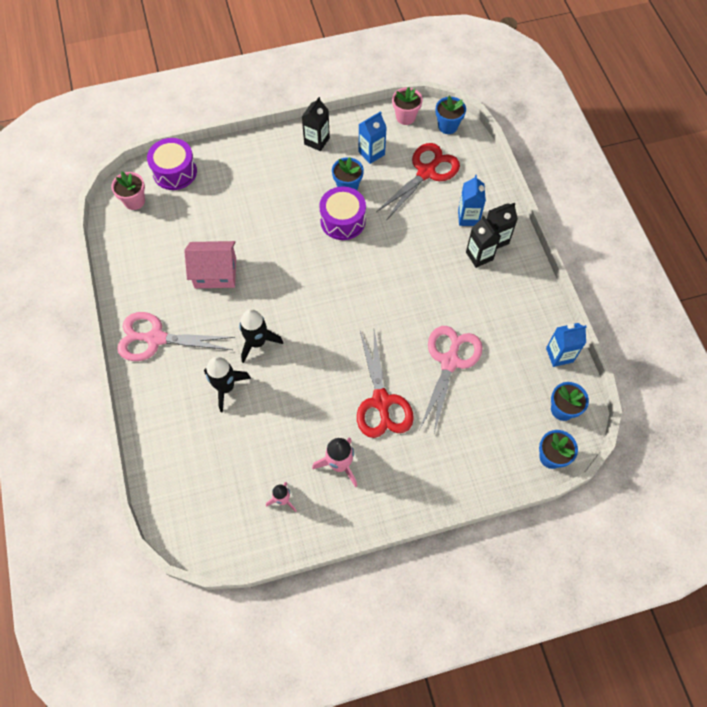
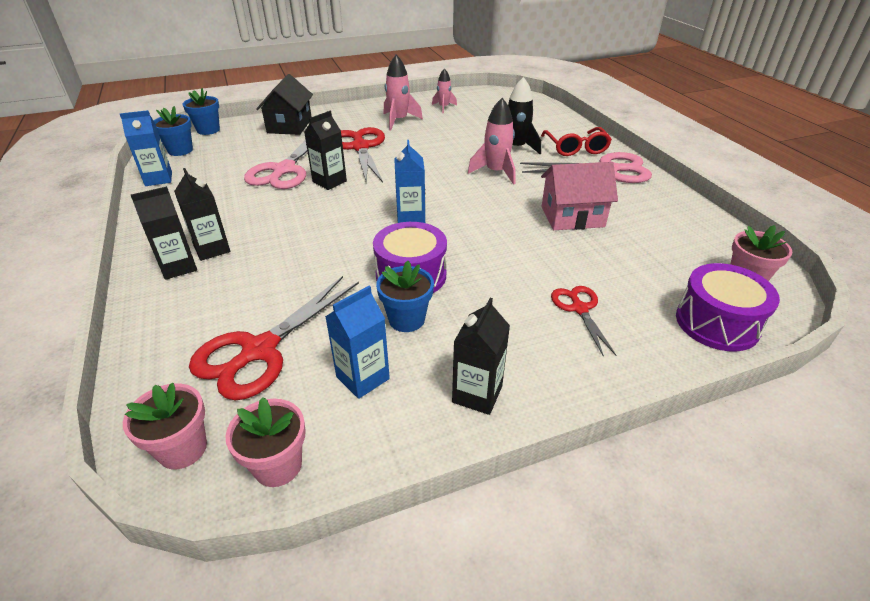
camera: 175 degrees right, 25 degrees down
black rocket [239,309,283,363] -> pink rocket [468,98,516,185]
blue flower pot [435,96,466,134] -> pink flower pot [123,383,207,469]
blue carton [458,175,486,226] -> blue carton moved to [394,140,425,223]
none -> black house [256,74,313,135]
none -> black carton [304,111,347,190]
none -> red glasses [541,127,612,156]
none -> red scissors [551,286,616,357]

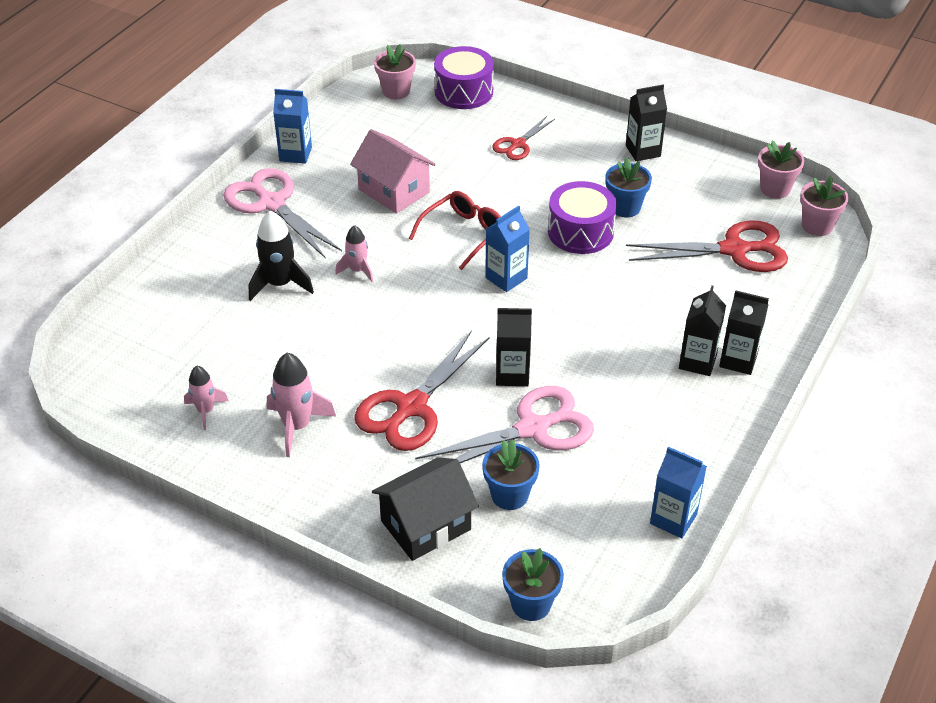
camera: 130 degrees left, 5 degrees up
blue flower pot [154,106,193,156] -> blue flower pot moved to [482,440,540,510]
blue carton [325,286,390,399] -> blue carton moved to [273,89,312,164]
pink rocket [468,98,516,185] -> pink rocket [335,225,373,282], size x0.63
red glasses [541,127,612,156] -> red glasses moved to [409,191,501,270]

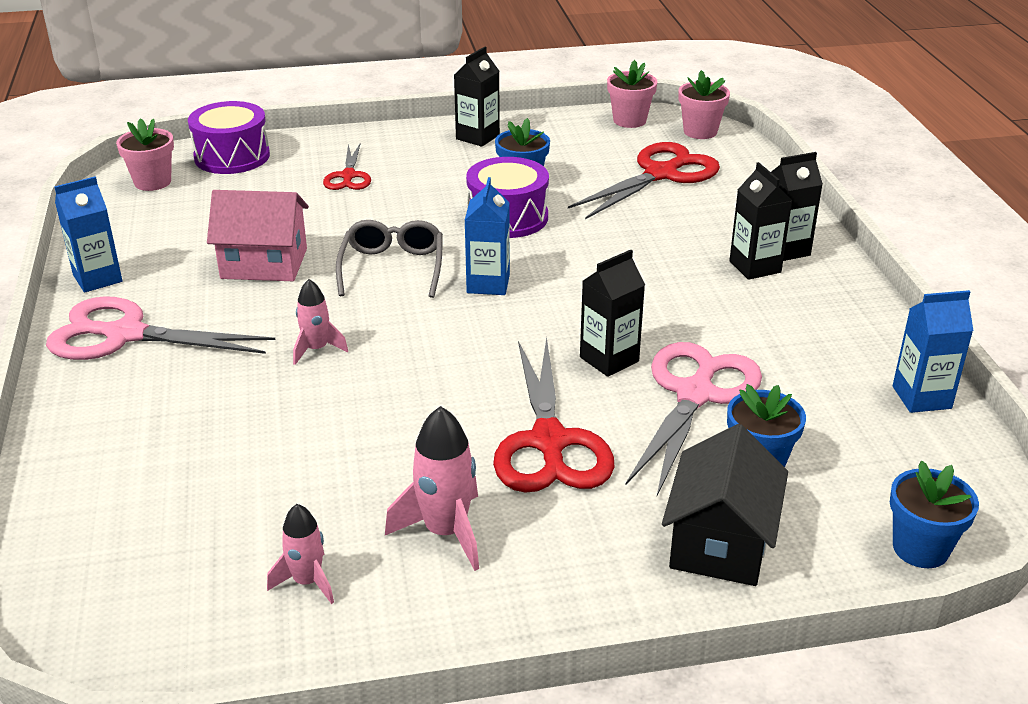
camera: 40 degrees left, 10 degrees down
black rocket [249,211,314,301] -> none
red glasses [409,191,501,270] -> grey glasses [336,220,443,298]

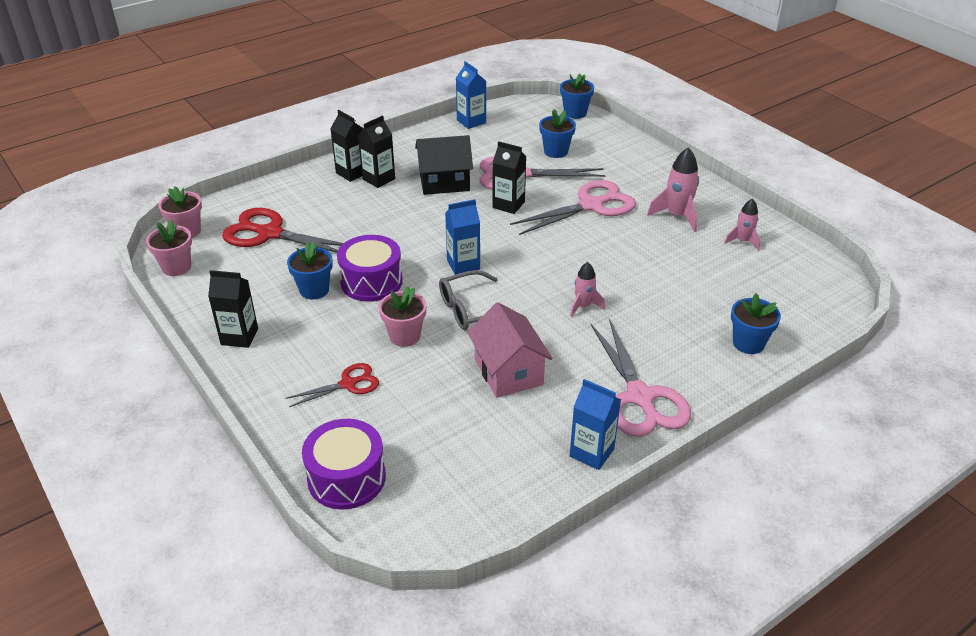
camera: 115 degrees left, 5 degrees up
pink flower pot [116,118,174,191] -> pink flower pot moved to [379,287,426,347]
red scissors [493,337,614,493] -> pink scissors [510,180,636,235]
black house [662,424,788,586] -> black house moved to [415,135,473,195]
none -> blue flower pot [731,293,781,354]

